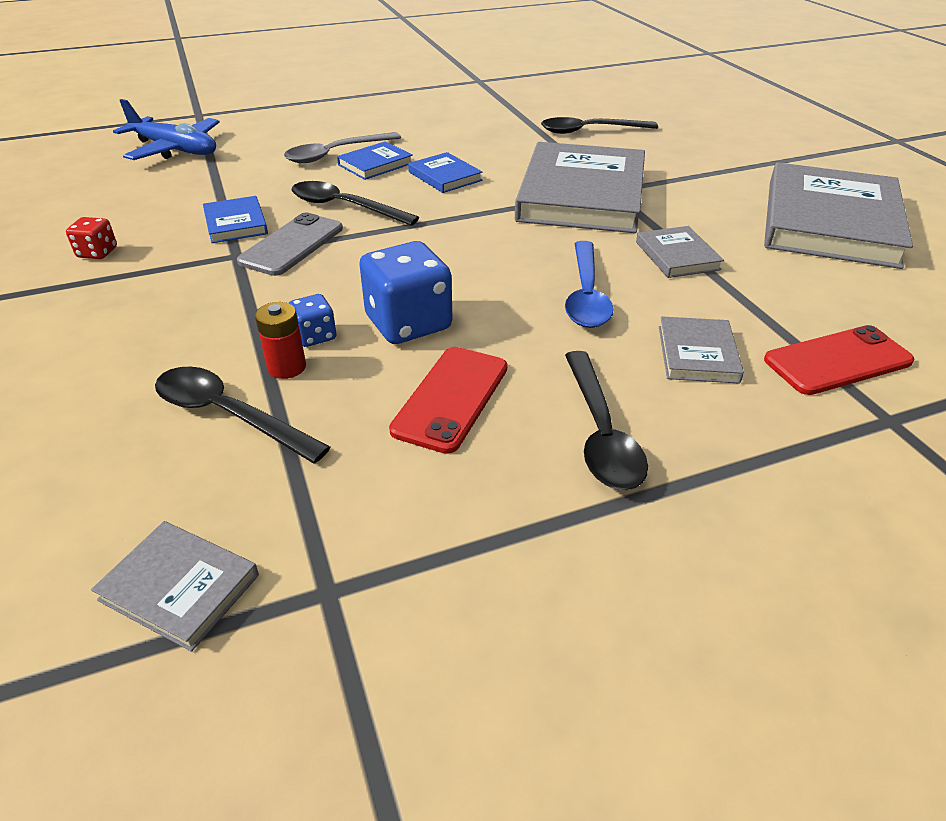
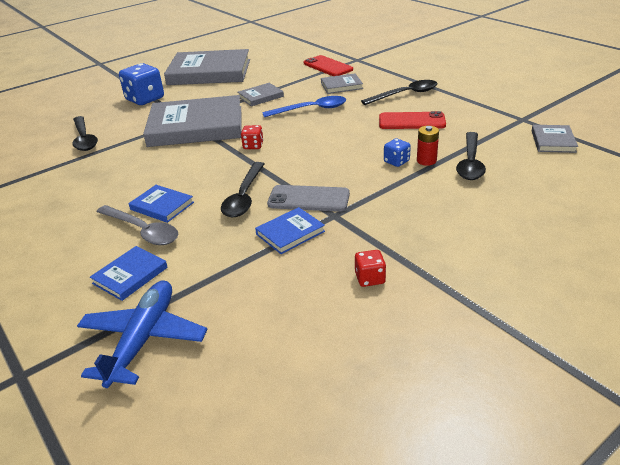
camera: 105 degrees left, 5 degrees down
blue dice [359,241,453,344] -> blue dice moved to [119,63,164,105]
blue book [408,152,482,193] -> blue book moved to [90,246,168,301]
none -> red dice [241,125,263,149]

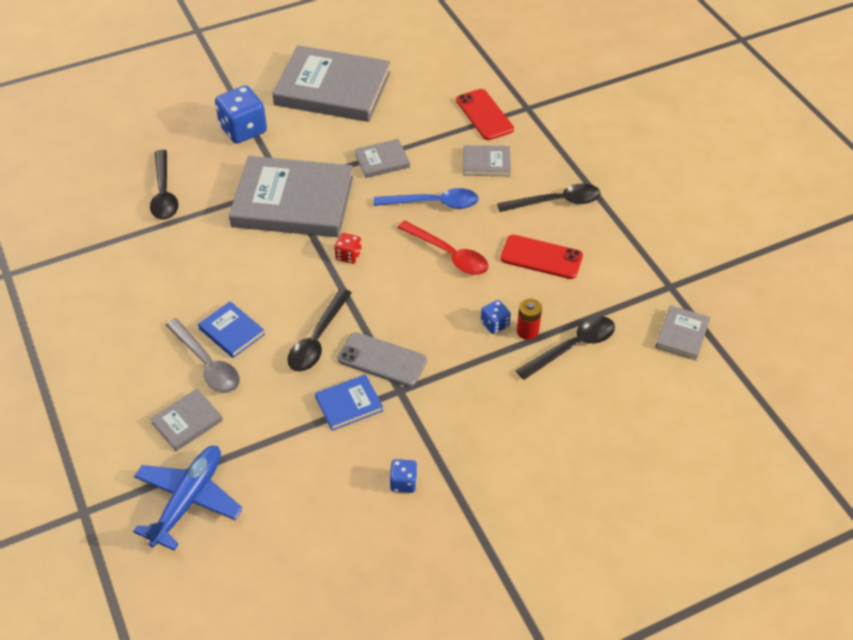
camera: 10 degrees right, 15 degrees up
blue book [90,246,168,301] -> grey book [150,389,223,451]
red dice [355,250,386,287] -> blue dice [390,459,417,493]
black spoon [456,132,486,180] -> black spoon turned 150 degrees counterclockwise [516,316,615,380]
none -> red spoon [397,220,488,275]

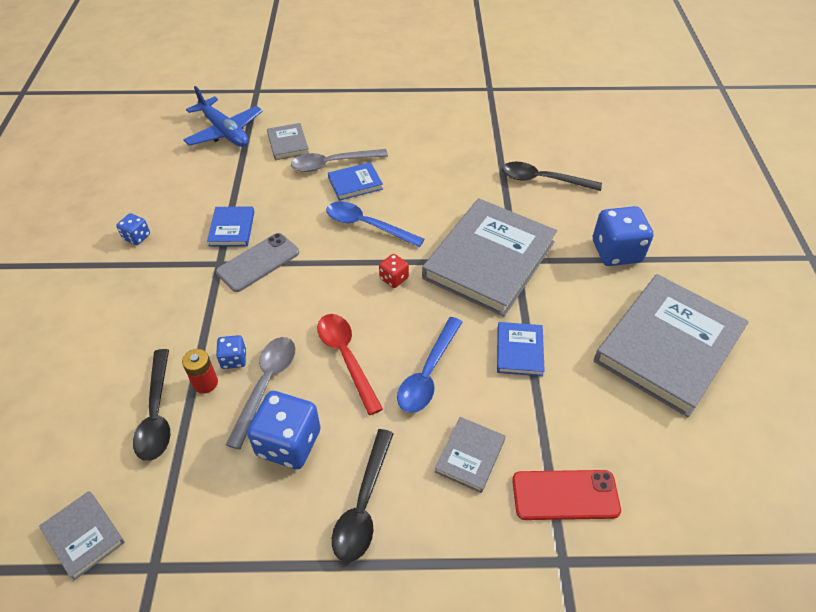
camera: 115 degrees right, 0 degrees up
black spoon [288,288,352,372] -> none
grey book [355,139,410,178] -> blue book [497,322,545,376]
red spoon [397,220,488,275] -> red spoon turned 90 degrees clockwise [317,314,383,415]
red phone [500,235,583,279] -> blue dice [247,391,321,469]
none -> grey spoon [226,337,296,450]
none -> blue spoon [326,201,424,247]

